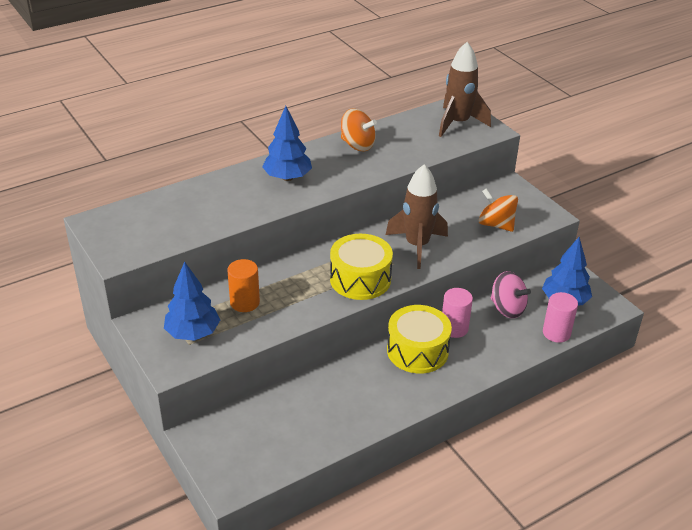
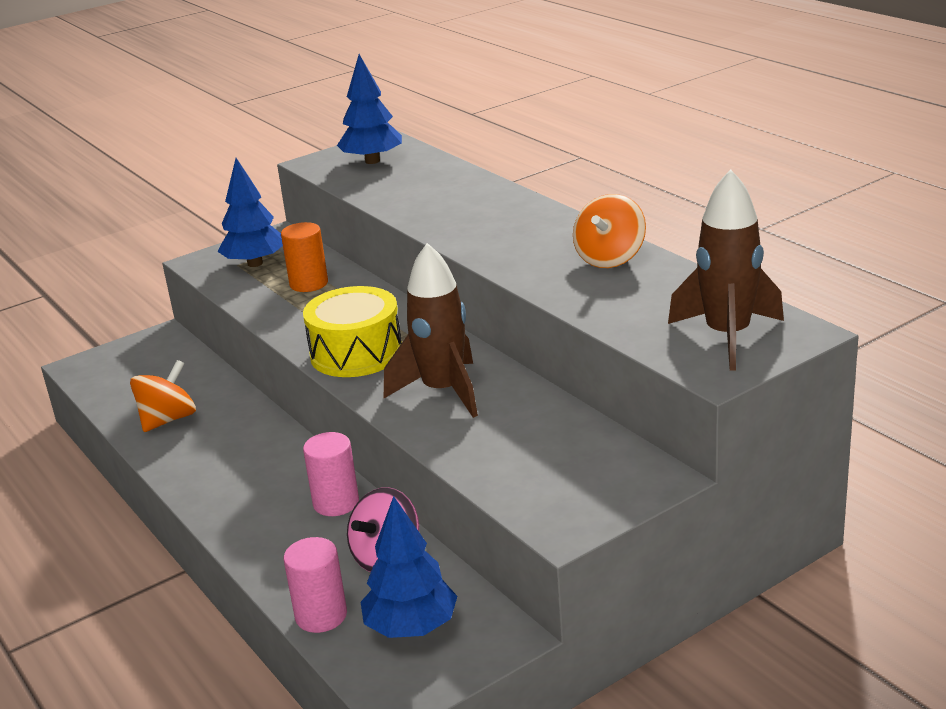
camera: 90 degrees right, 10 degrees down
blue tree [262,106,312,181] -> blue tree moved to [337,54,402,164]
yellow drum [387,305,452,373] -> none
orange spinning top [479,188,518,232] -> orange spinning top moved to [130,360,196,432]

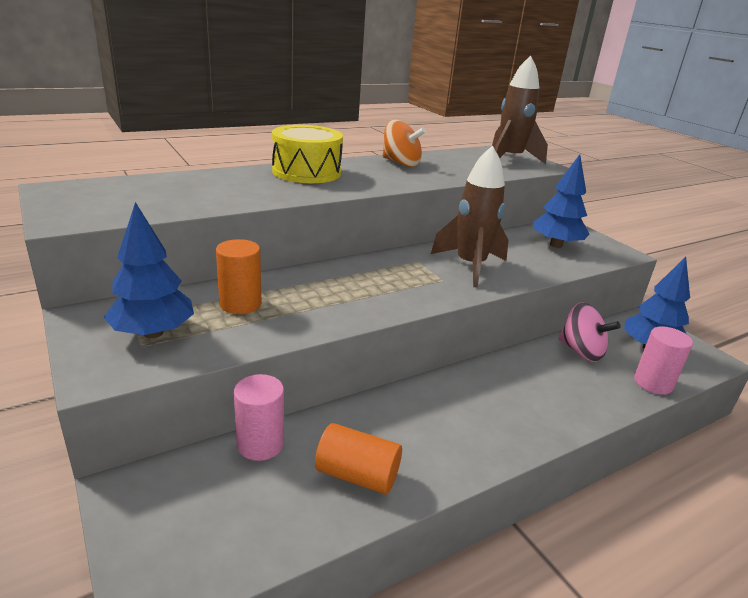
camera: 90 degrees left, 0 degrees up
orange spinning top [130,360,196,432] -> orange cylinder [315,423,402,495]
yellow drum [303,286,402,377] -> yellow drum moved to [272,125,343,183]
pink cylinder [303,432,359,516] -> pink cylinder moved to [234,374,284,461]
blue tree [337,54,402,164] -> blue tree moved to [533,154,589,248]

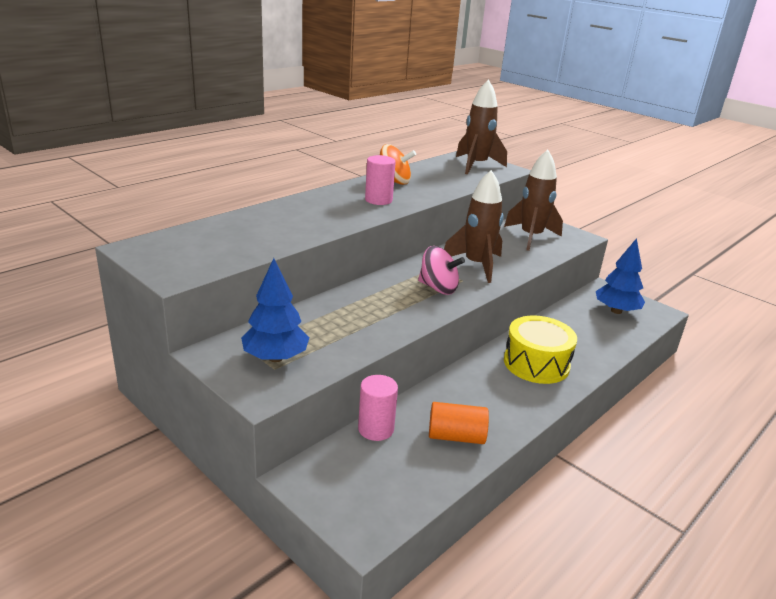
camera: 15 degrees left, 0 degrees up
orange cylinder [216,239,262,314] -> none
yellow drum [272,125,343,183] -> yellow drum moved to [504,315,577,384]
blue tree [533,154,589,248] -> brown rocket [504,150,563,251]
pink spinning top [558,303,621,362] -> pink spinning top moved to [418,246,465,295]
pink cylinder [634,326,693,395] -> pink cylinder moved to [365,155,396,205]

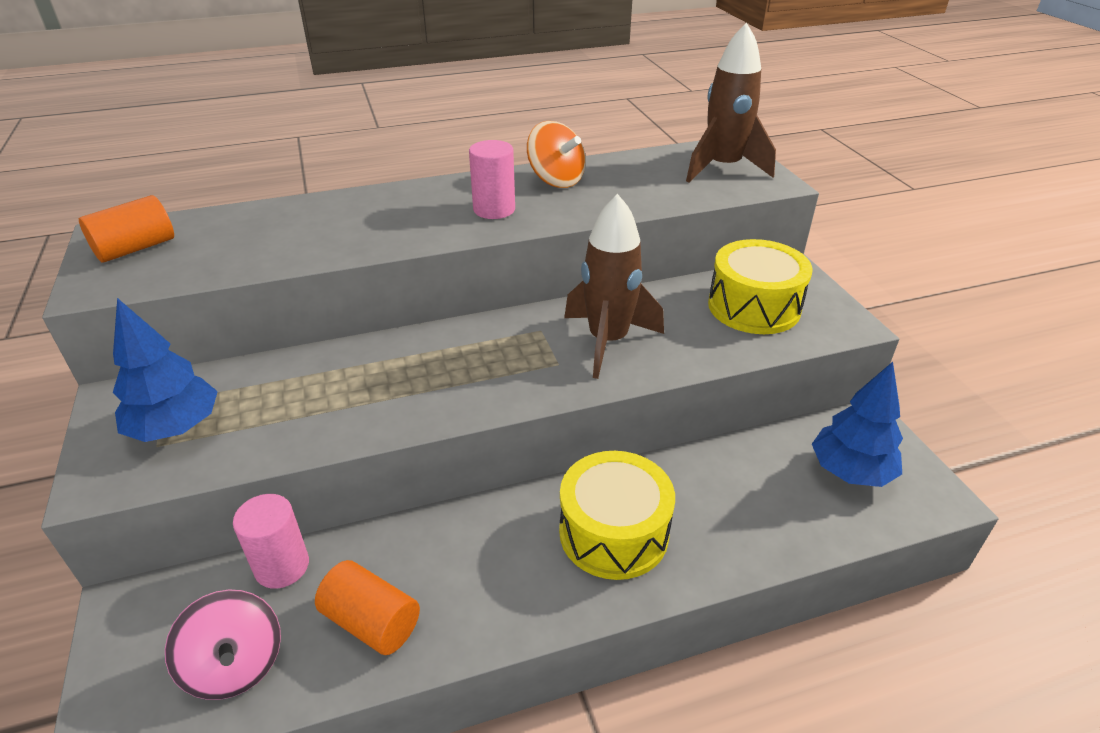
camera: 30 degrees right, 10 degrees up
pink spinning top [418,246,465,295] -> pink spinning top moved to [165,589,281,700]
brown rocket [504,150,563,251] -> yellow drum [708,239,812,334]
none -> orange cylinder [79,195,174,263]

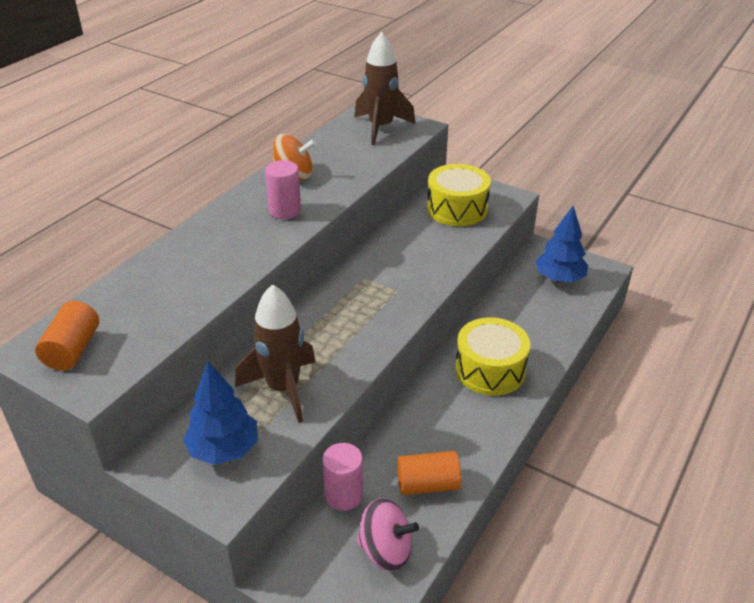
camera: 40 degrees left, 0 degrees up
brown rocket [564,194,664,379] -> brown rocket moved to [235,284,316,423]

